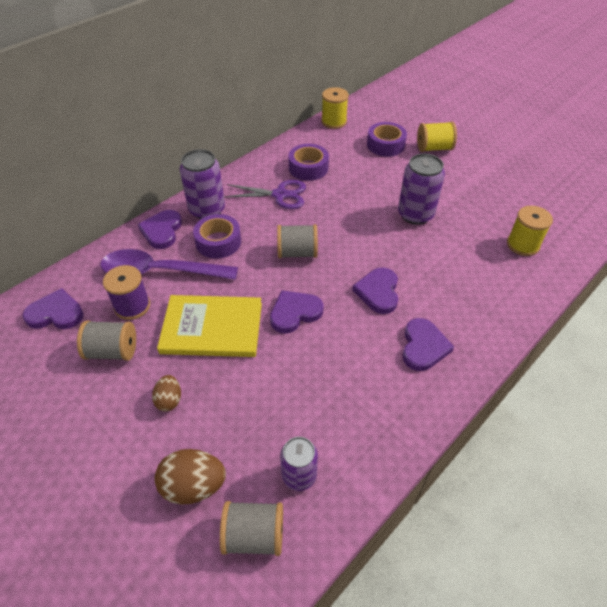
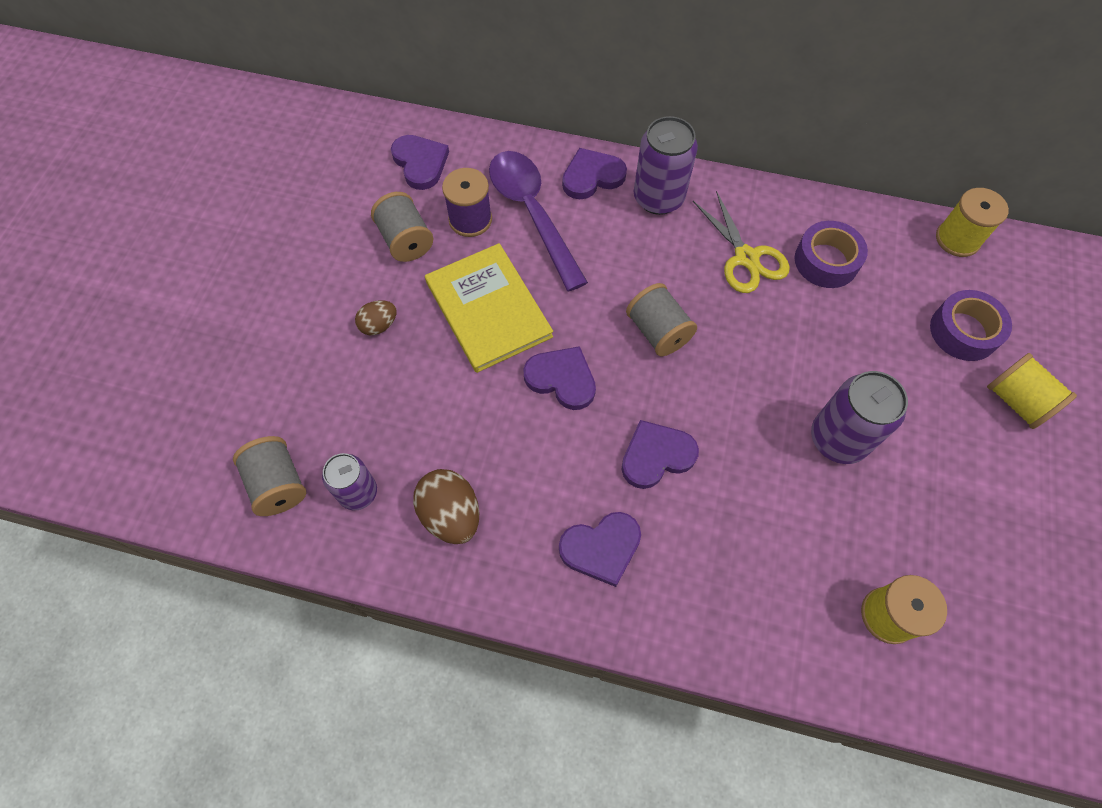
camera: 60 degrees right, 15 degrees up
brown egg [155,449,226,505] -> brown egg moved to [413,469,479,544]
purple tape [193,214,241,258] -> none
purple scissors [225,180,306,209] -> yellow scissors [693,191,790,293]

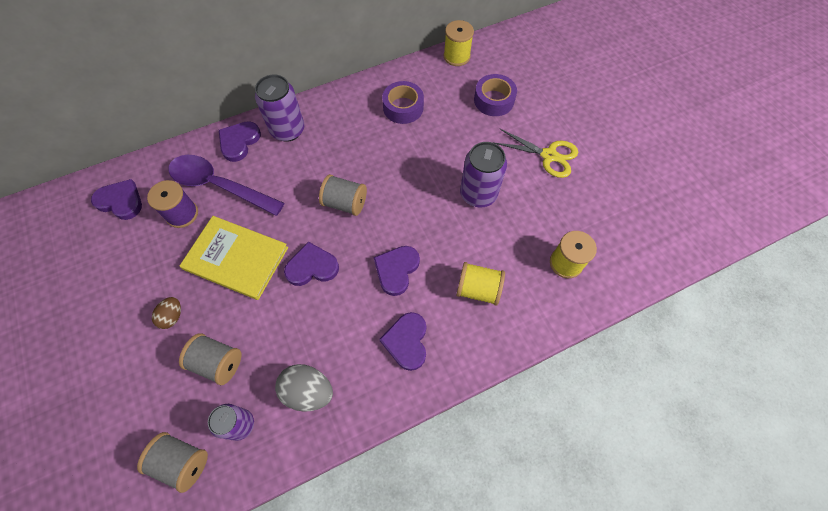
camera: 40 degrees left, 0 degrees up
grey spool [371,192,433,262] -> grey spool moved to [179,333,242,385]
brown egg [413,469,479,544] -> grey egg [275,364,333,412]
purple heart [559,512,641,587] -> purple heart turned 150 degrees clockwise [379,312,427,371]
yellow scissors [693,191,790,293] -> yellow scissors moved to [493,129,578,178]
yellow spool [987,353,1077,429] -> yellow spool moved to [456,262,505,305]

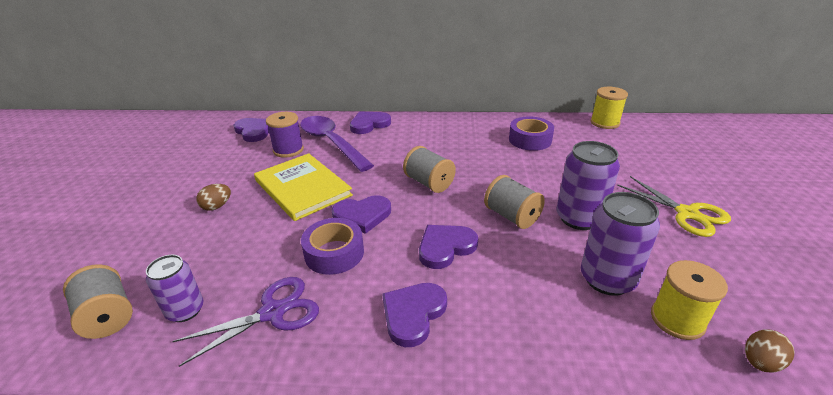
camera: 30 degrees right, 30 degrees down
grey spool [179,333,242,385] -> grey spool moved to [484,175,545,229]
purple can [255,74,304,142] -> purple can moved to [581,192,660,296]
grey egg [275,364,333,412] -> purple scissors [172,277,319,367]
purple heart [284,242,339,286] -> purple heart turned 150 degrees clockwise [332,195,391,234]
yellow spool [456,262,505,305] -> none
purple tape [474,74,517,116] -> purple tape moved to [301,218,364,275]
none -> brown egg [745,329,794,373]

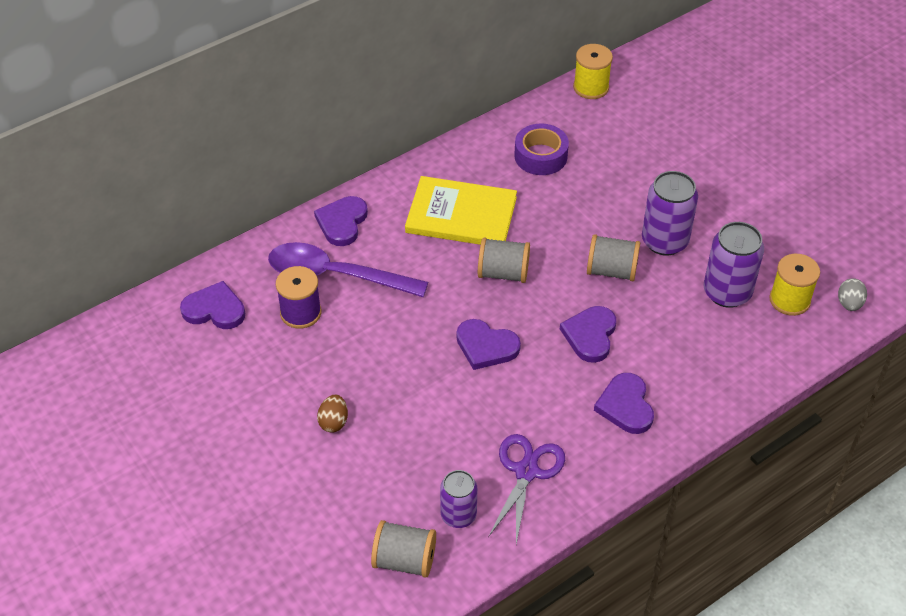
camera: 40 degrees left, 15 degrees up
yellow book [254,153,353,221] -> yellow book moved to [405,176,517,245]
purple tape [301,218,364,275] -> none
purple heart [332,195,391,234] -> purple heart turned 75 degrees clockwise [457,319,521,370]
yellow scissors [617,176,731,237] -> none
brown egg [745,329,794,373] -> grey egg [838,278,867,311]

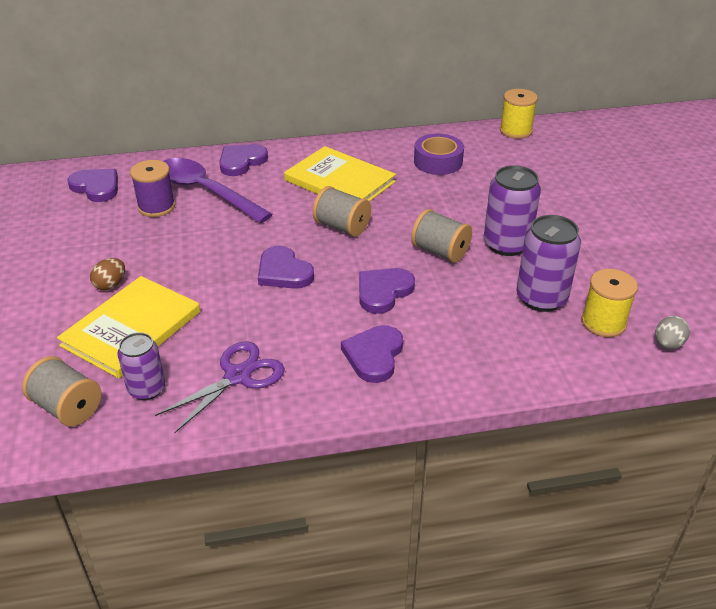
camera: 25 degrees right, 10 degrees down
none -> yellow book [57,276,200,378]

